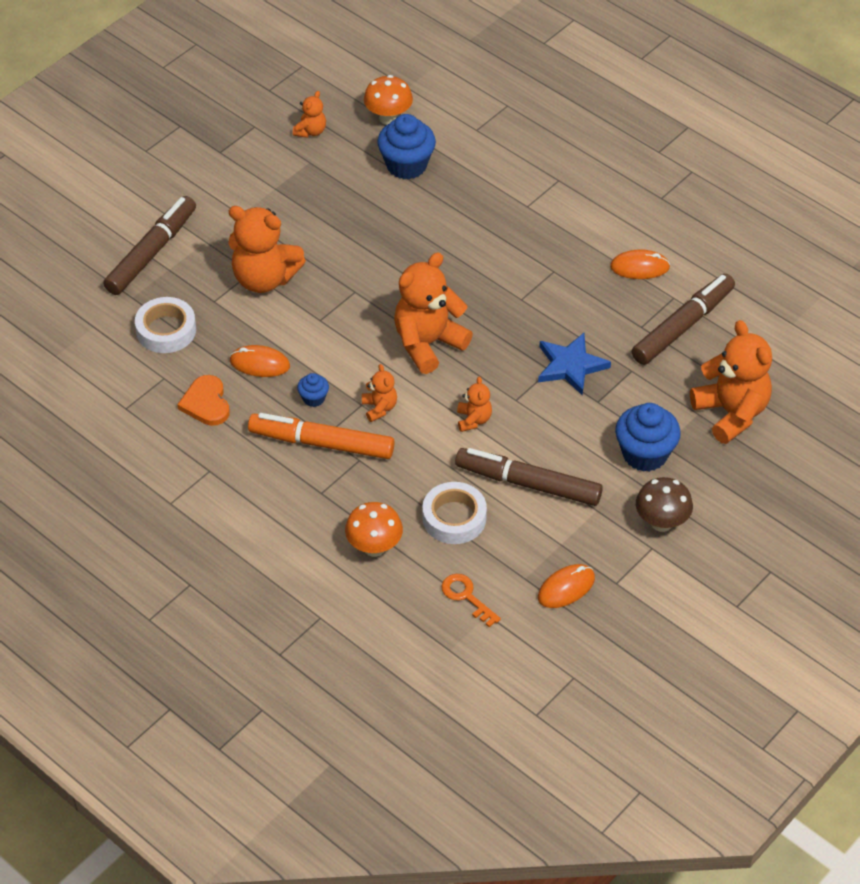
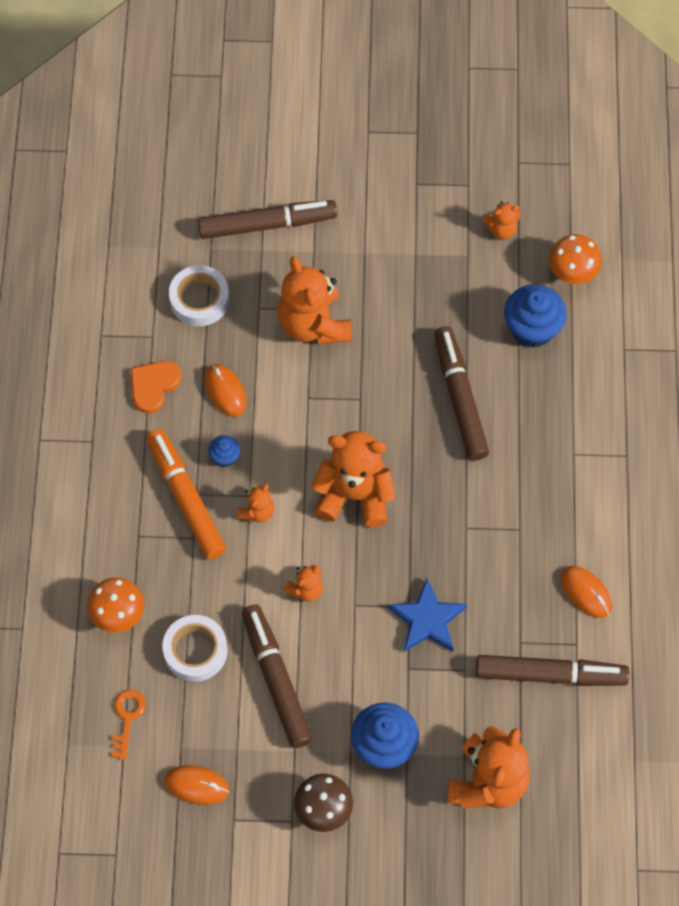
camera: 50 degrees right, 15 degrees up
none -> brown marker [434,326,489,461]

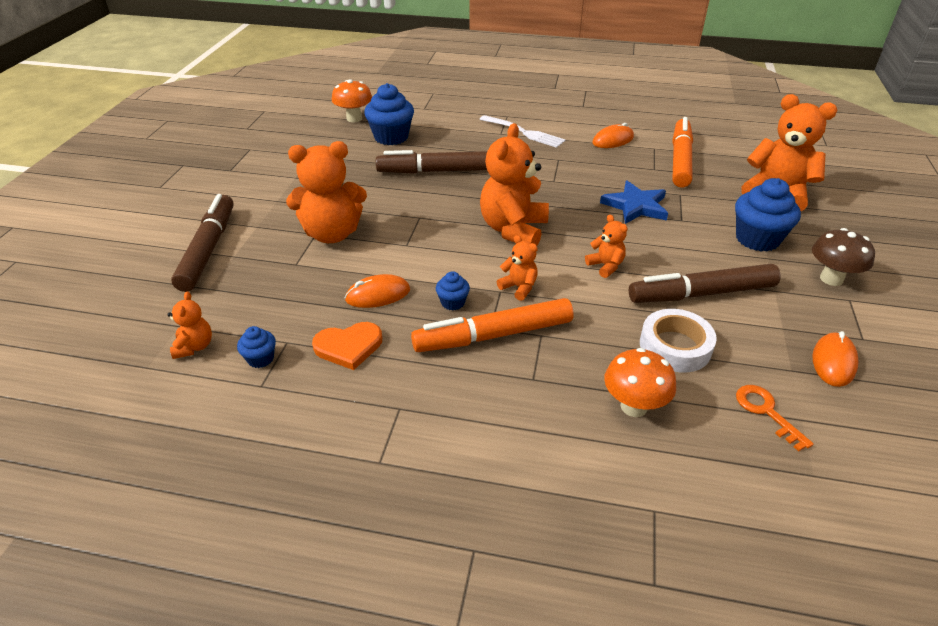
camera: 80 degrees left, 25 degrees down
orange key [111,690,146,760] -> orange key turned 45 degrees clockwise [736,385,814,451]
orange heart [130,361,181,413] -> orange heart turned 60 degrees counterclockwise [312,322,382,370]
white tape [169,265,229,326] -> none
brown marker [476,655,629,686] -> orange marker [673,117,693,188]
orange teddy bear [483,201,520,240] -> orange teddy bear moved to [167,291,212,359]
none -> blue cupcake [237,326,276,368]
none -> white fork [479,115,565,148]

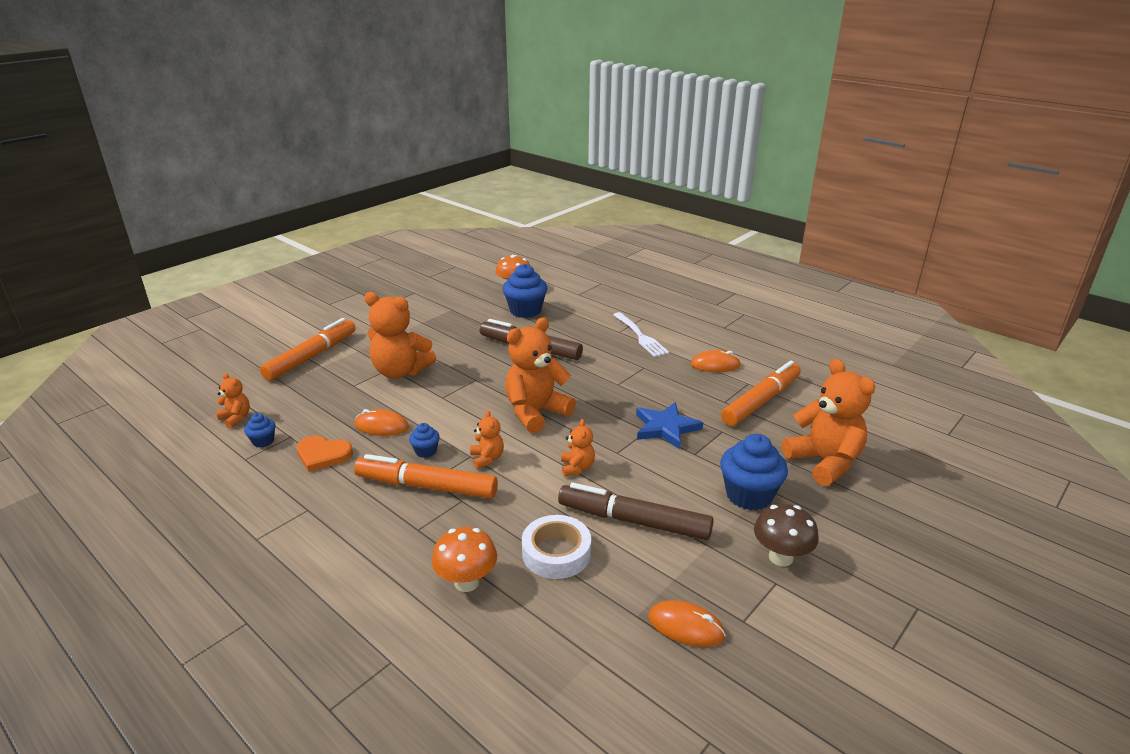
camera: 30 degrees right, 10 degrees down
orange teddy bear [167,291,212,359] -> orange teddy bear turned 75 degrees counterclockwise [215,373,250,428]
brown marker [171,194,234,292] -> orange marker [260,318,356,381]
orange key [736,385,814,451] -> none
orange mouse [812,331,859,387] -> orange mouse turned 60 degrees clockwise [648,600,726,647]

